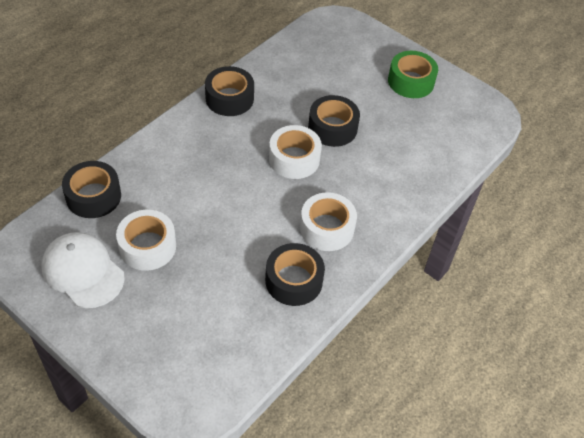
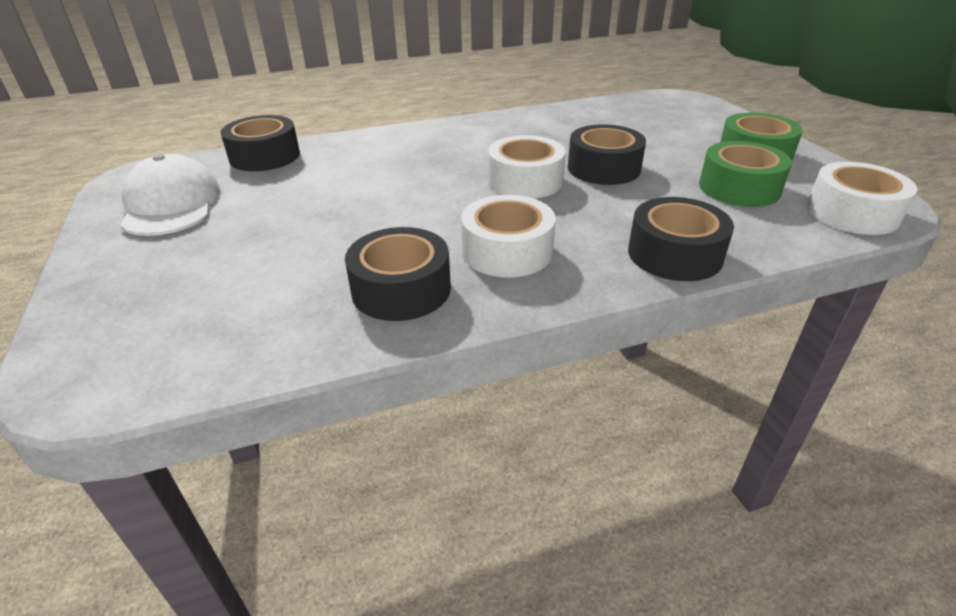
camera: 35 degrees right, 15 degrees down
white tape [116,210,176,271] -> white tape moved to [807,162,918,235]
black tape [205,66,254,116] -> black tape moved to [628,197,734,281]
none -> green tape [699,141,792,207]

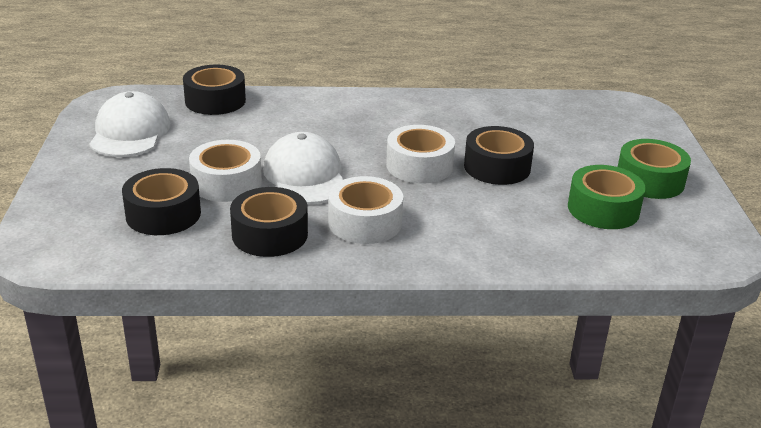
camera: 15 degrees right, 5 degrees down
black tape [628,197,734,281] -> black tape moved to [122,168,201,235]
white tape [807,162,918,235] -> white tape moved to [189,140,262,202]
none -> white cap [263,132,343,204]

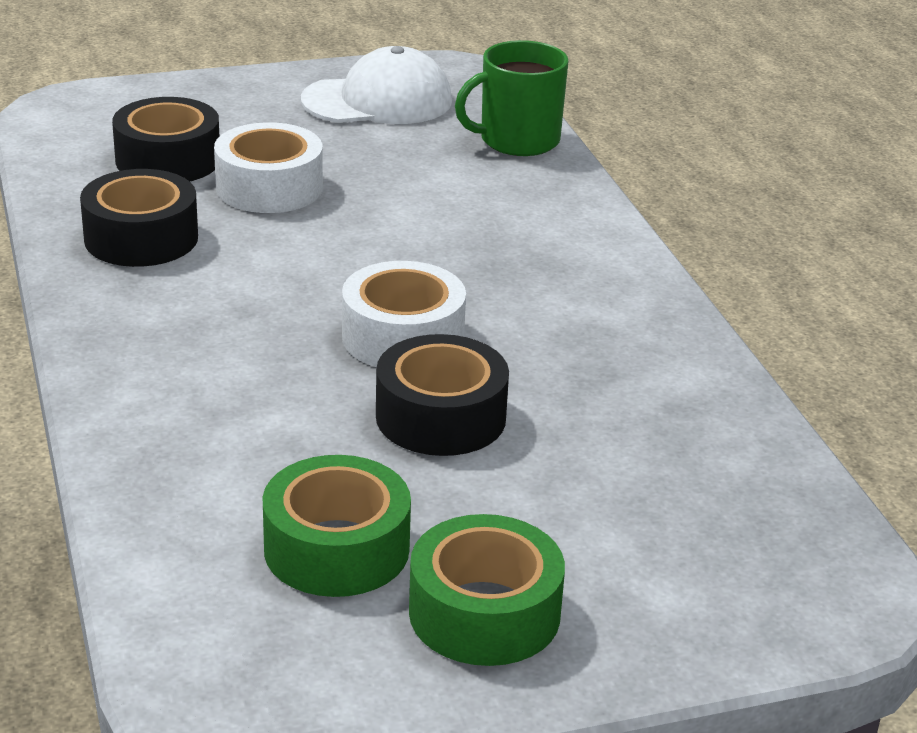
camera: 75 degrees right, 0 degrees up
black tape [183,65,246,115] -> green mug [455,40,568,156]
white cap [263,132,343,204] -> none
white tape [328,176,403,244] -> none

